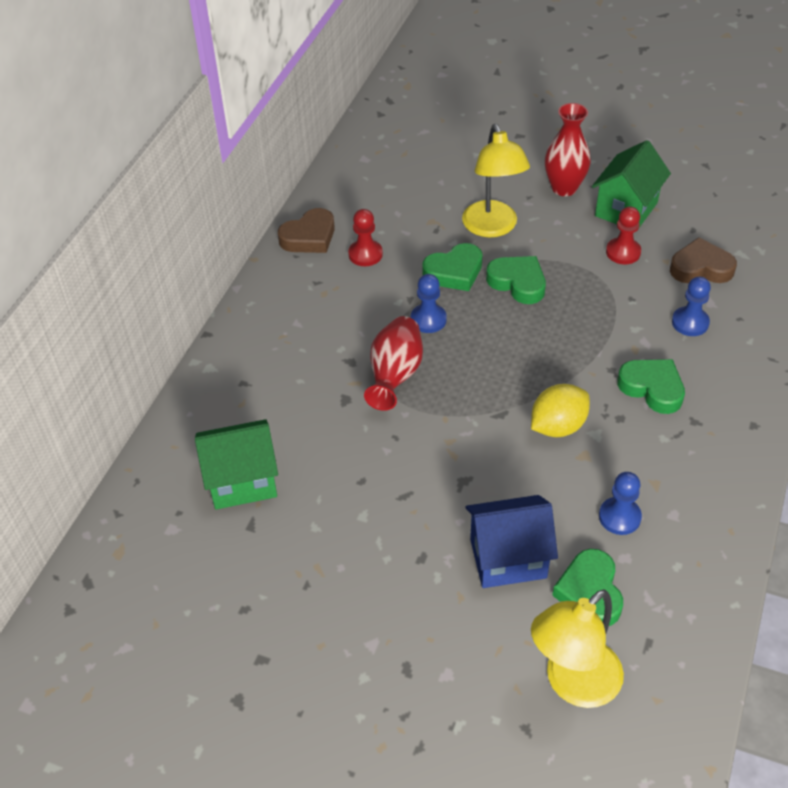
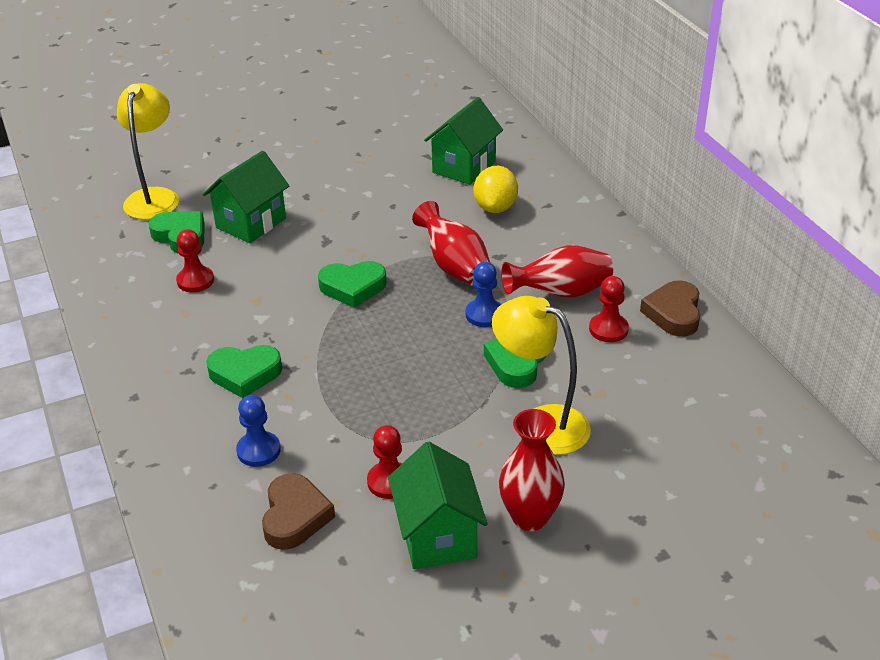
camera: 135 degrees right, 10 degrees down
blue house [466,495,558,588] -> green house [203,151,289,243]
green heart [486,256,546,304] -> green heart moved to [318,261,387,308]
yellow lemon [531,384,590,437] -> yellow lemon moved to [474,166,518,213]
blue pawn [599,472,642,535] -> red pawn [176,229,214,292]
brown heart [670,238,737,283] -> brown heart turned 45 degrees counterclockwise [262,473,335,550]
none -> red vase [501,245,613,298]

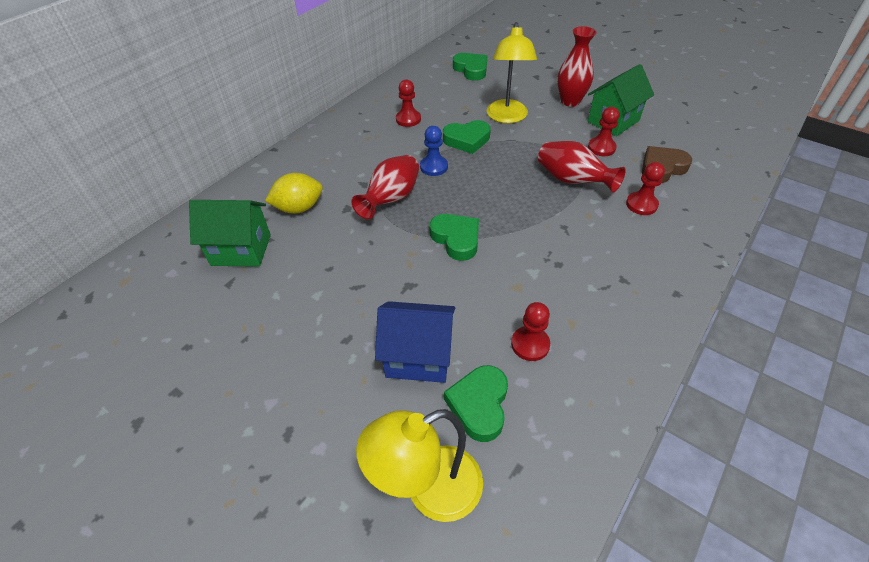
camera: 120 degrees left, 10 degrees up
green house [203,151,289,243] -> blue house [375,301,455,383]
green heart [206,345,282,398] -> green heart moved to [453,53,487,81]
blue pawn [236,395,281,467] -> red pawn [626,162,665,215]
red vase [501,245,613,298] -> red vase moved to [538,141,626,193]
brown heart [640,280,700,337] -> none

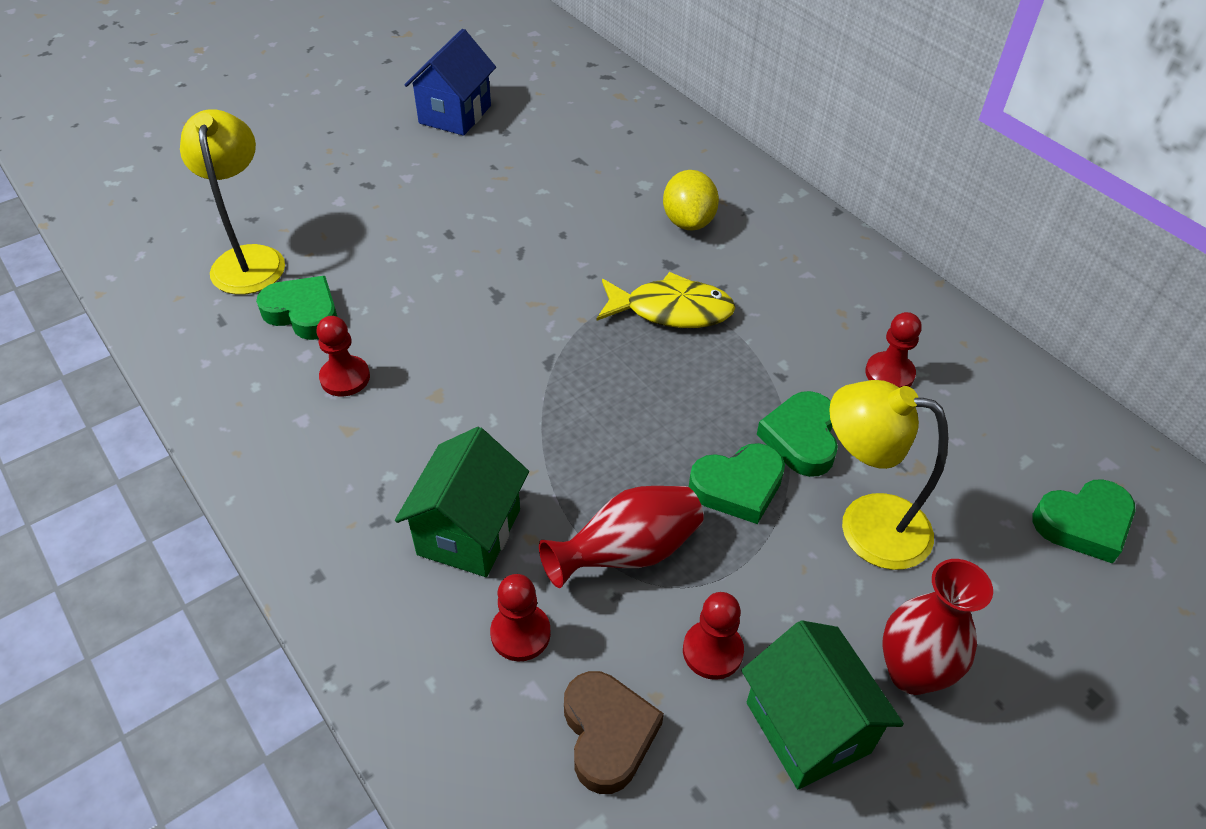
camera: 105 degrees right, 0 degrees up
green house [189,200,271,267] -> green house moved to [395,427,529,577]
red vase [352,155,419,219] -> yellow fish [597,272,736,328]
blue house [375,301,455,383] -> blue house moved to [404,29,496,136]
blue pawn [420,126,448,176] -> none
green heart [430,214,479,261] -> green heart moved to [689,443,785,524]

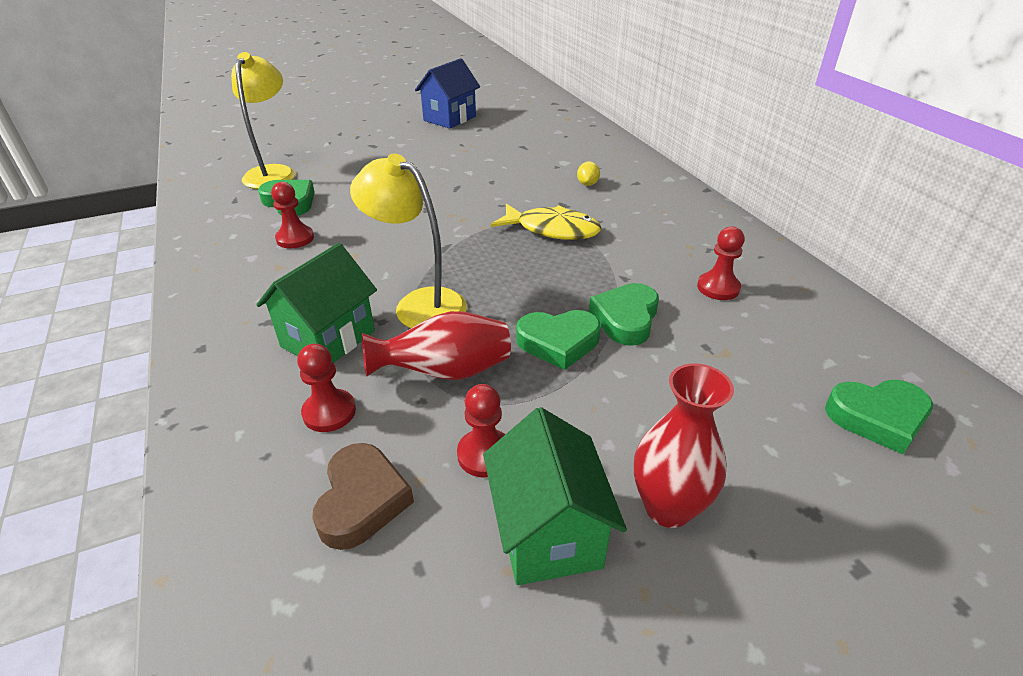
camera: 15 degrees right, 10 degrees down
yellow lemon [663,170,719,231] -> yellow lemon [577,161,600,186], size x0.55
yellow lamp [829,380,948,570] -> yellow lamp moved to [350,153,467,328]

